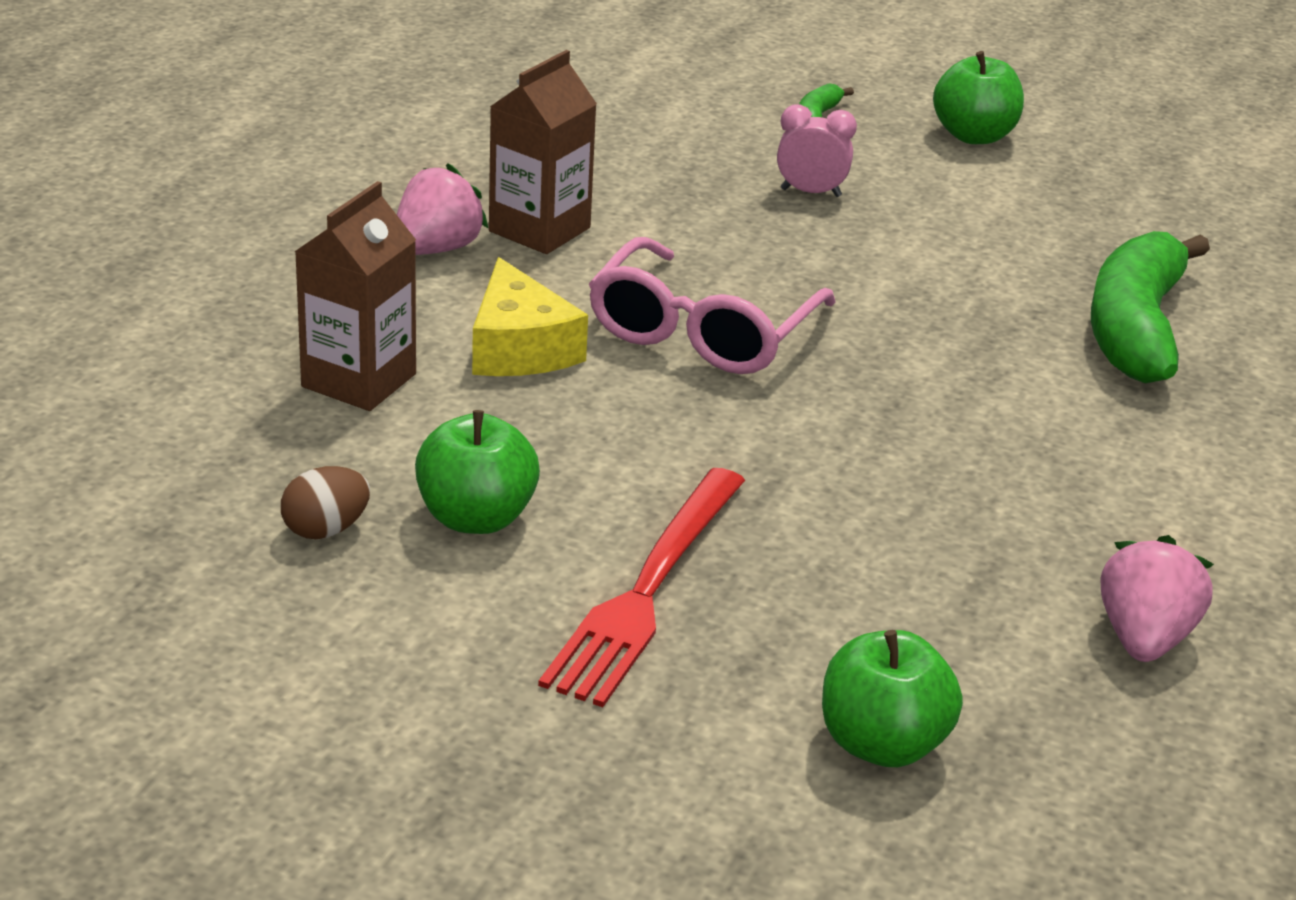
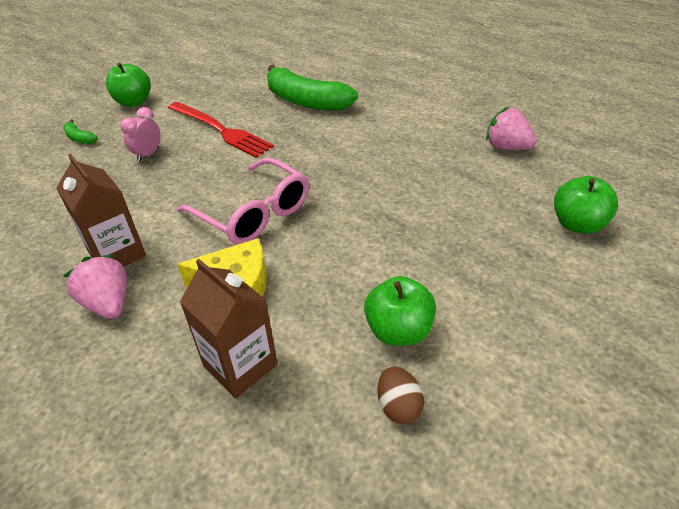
camera: 70 degrees left, 10 degrees up
red fork [538,468,745,707] -> red fork moved to [168,102,274,158]

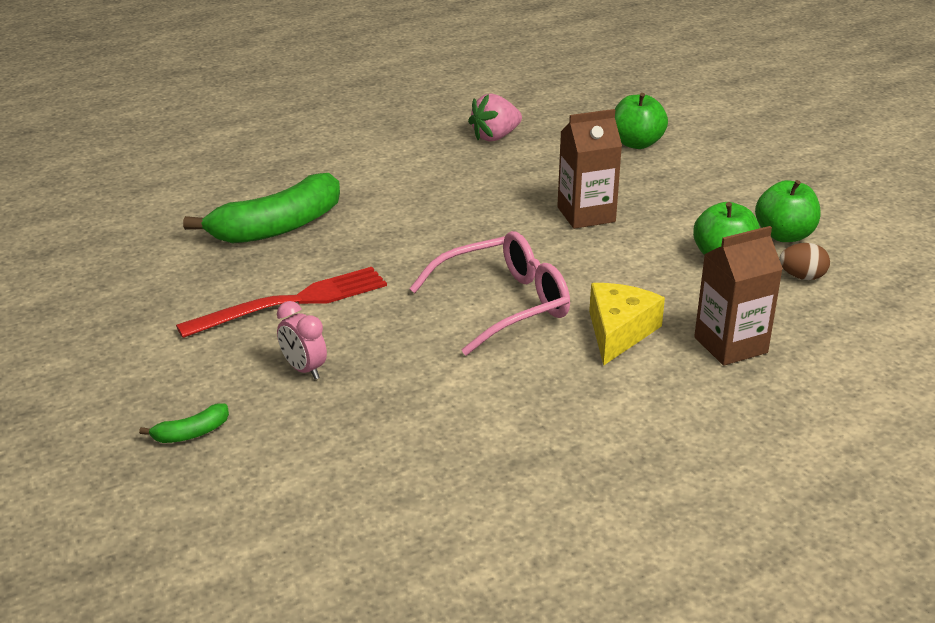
camera: 70 degrees left, 10 degrees down
brown carton [56,154,146,267] -> brown carton moved to [557,109,622,229]
pink strawberry [63,254,127,319] -> none
green apple [106,63,151,107] -> green apple moved to [755,180,820,242]

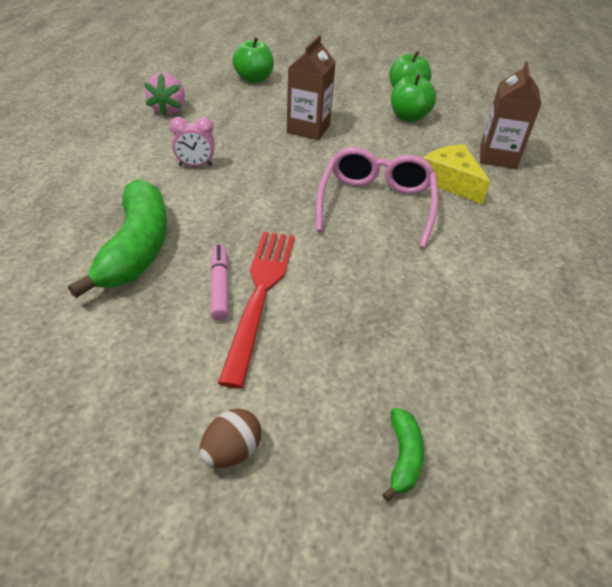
camera: 55 degrees left, 10 degrees up
pink clock [277,301,327,379] -> pink clock moved to [169,117,215,166]
brown egg [779,243,830,280] -> brown egg moved to [200,409,261,468]
none -> pink marker [210,244,229,321]

